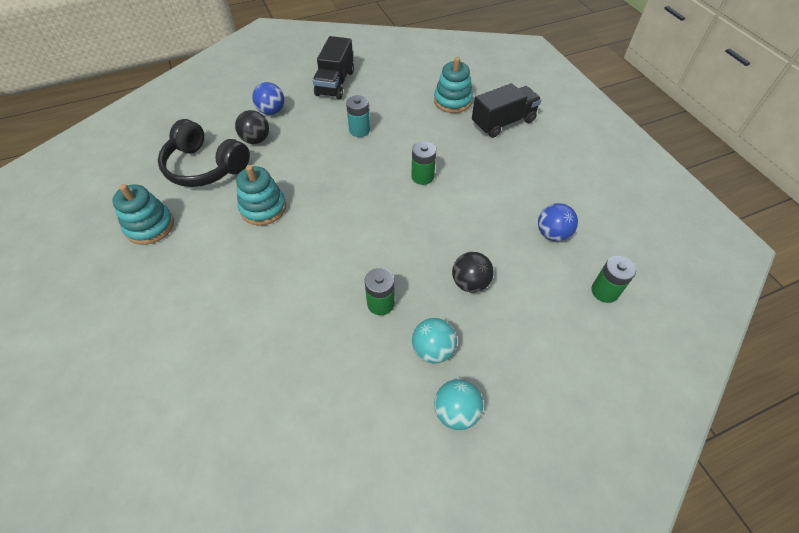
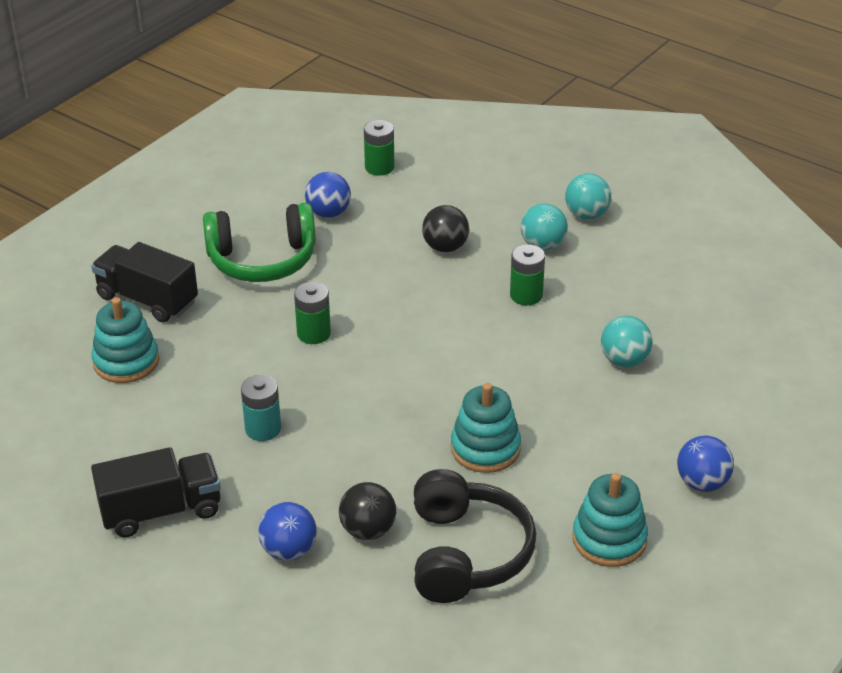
camera: 120 degrees left, 15 degrees down
none -> green headphones [203,203,316,282]
none -> turquoise ball [601,316,653,367]
none -> blue ball [677,435,734,492]

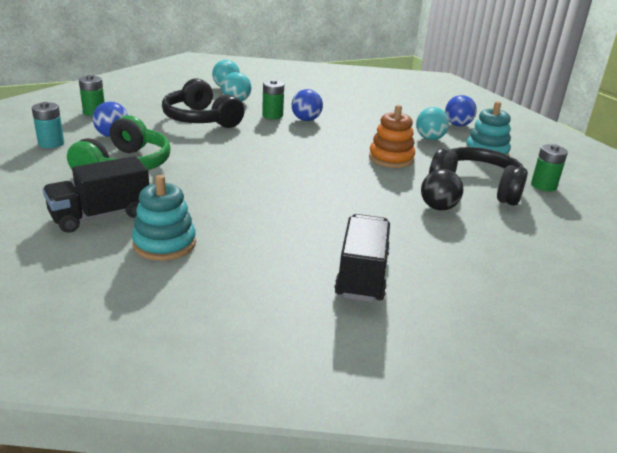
camera: 65 degrees left, 10 degrees down
turquoise battery [241,375,281,441] -> turquoise battery moved to [32,102,64,148]
blue ball [258,502,317,561] -> blue ball moved to [292,89,323,121]
green battery [294,282,331,344] -> green battery moved to [531,144,568,191]
black ball [422,205,469,252] -> black headphones [162,78,245,128]
turquoise stacking toy [451,383,521,473] -> orange stacking toy [369,105,415,168]
turquoise ball [601,316,653,367] -> turquoise ball moved to [416,107,449,140]

